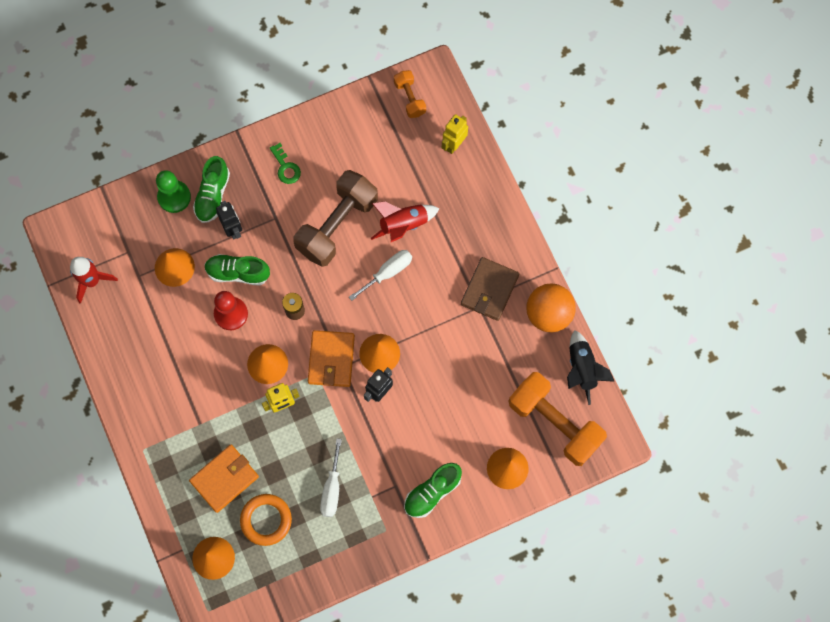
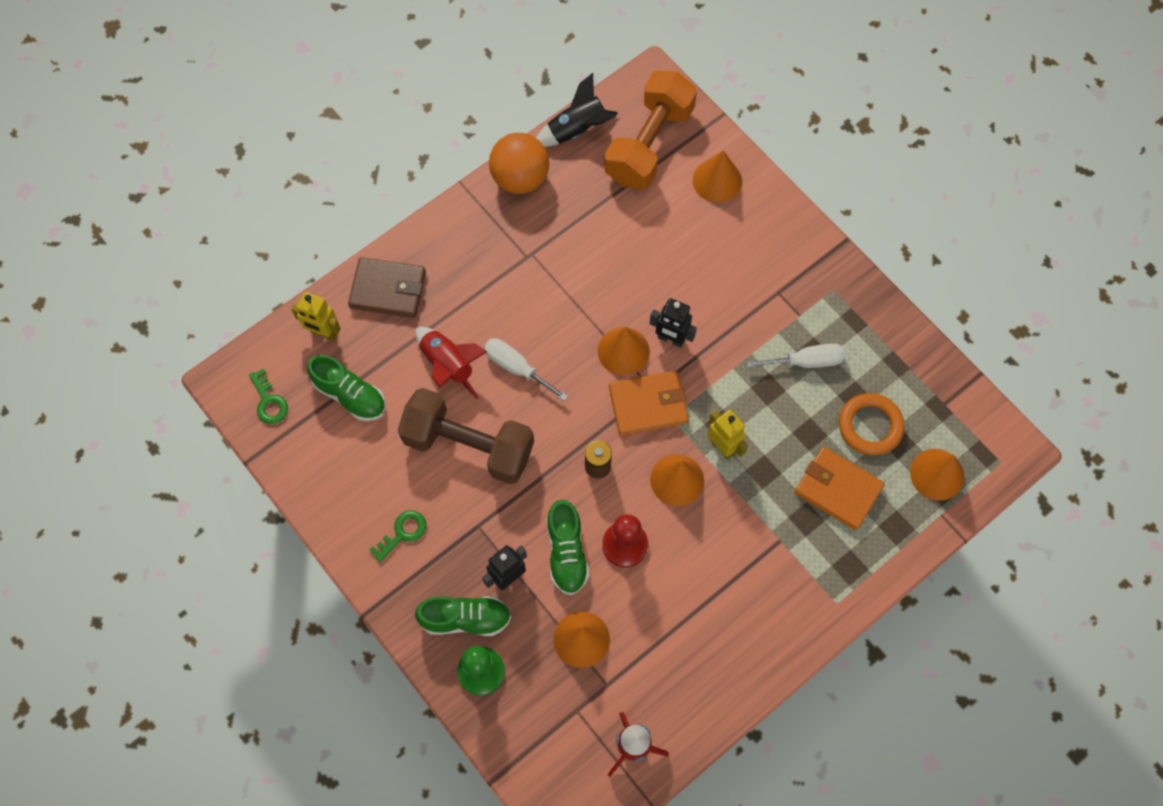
camera: 105 degrees left, 5 degrees down
orange dumbbell [394,70,426,118] -> green key [249,368,288,424]
green shoe [404,463,462,518] -> green shoe moved to [307,355,386,421]
brown wallet [461,257,519,321] -> brown wallet moved to [348,257,426,318]

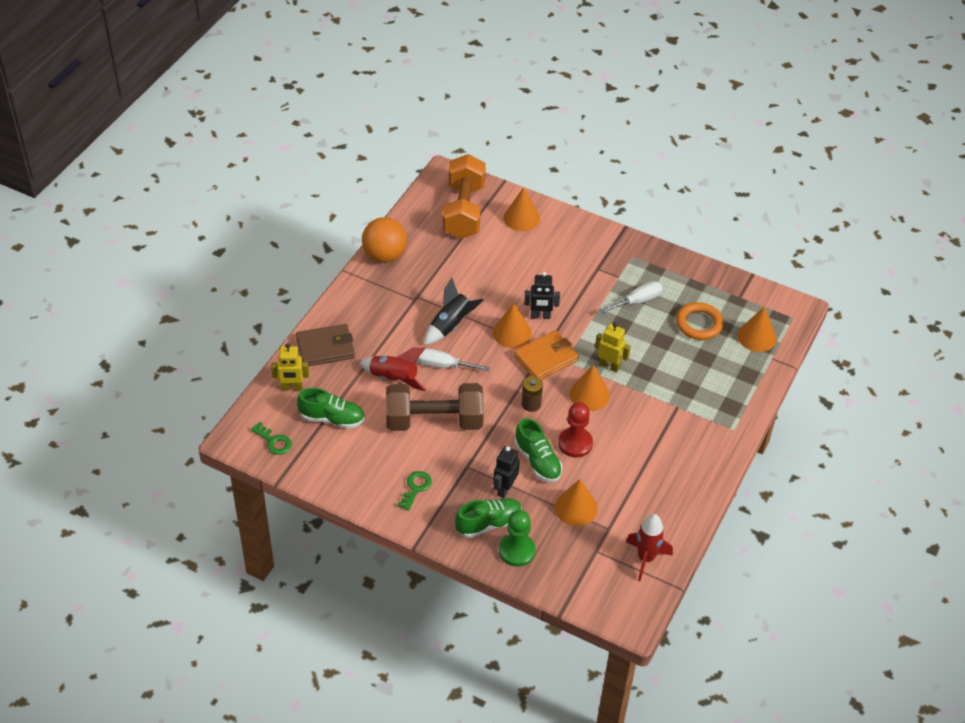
camera: 25 degrees left, 20 degrees down
black rocket [536,73,618,147] -> black rocket moved to [424,278,483,345]
orange wallet [795,447,885,530] -> none

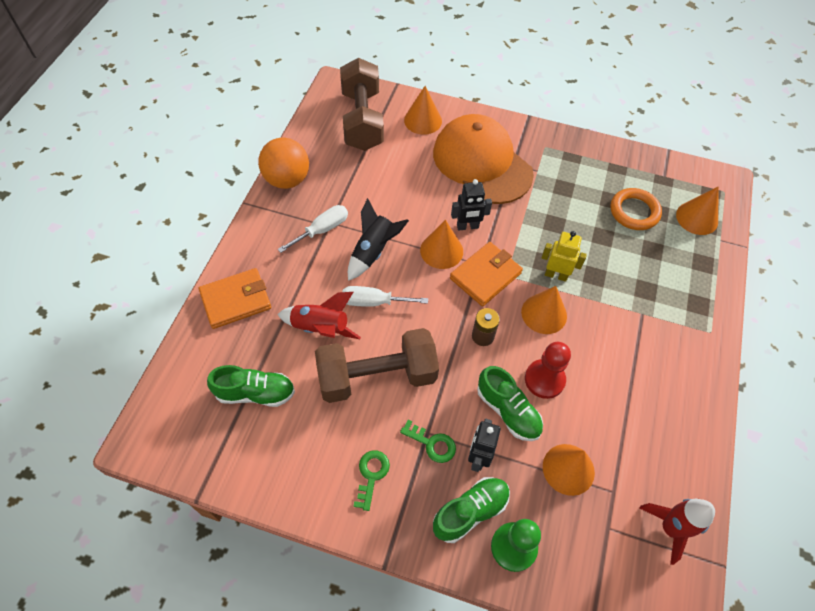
camera: 10 degrees left, 10 degrees up
green key [251,422,292,455] -> green key moved to [400,420,456,463]
yellow robot [271,343,309,390] -> none
brown wallet [296,324,355,366] -> orange wallet [199,268,271,329]
orange dumbbell [443,154,486,239] -> brown dumbbell [340,58,384,151]
white screwdriver [599,281,663,314] -> white screwdriver moved to [278,205,348,253]
none -> orange cap [433,114,534,204]

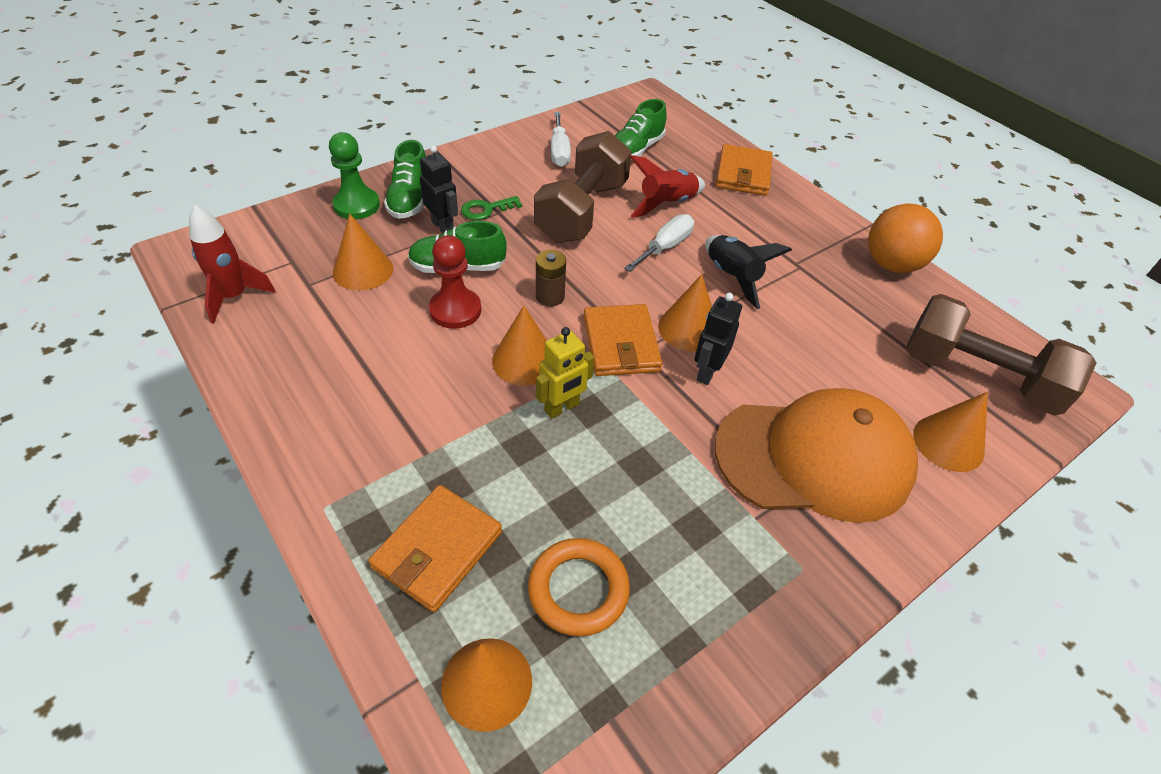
camera: 125 degrees right, 10 degrees down
white screwdriver [278,205,348,253] -> white screwdriver moved to [551,112,571,167]
green key [353,450,390,511] -> none
none -> orange wallet [368,485,502,612]

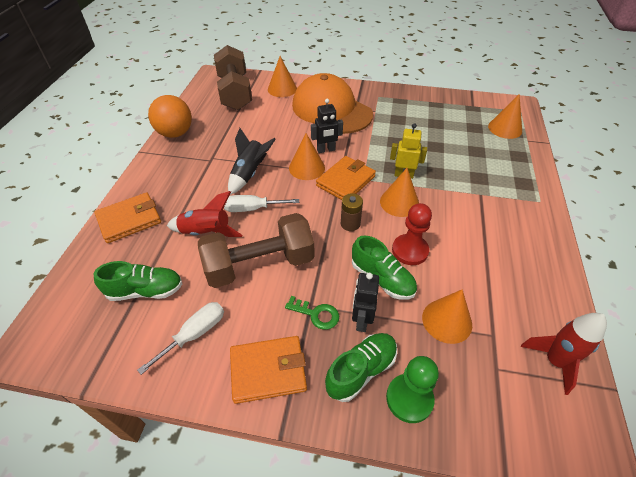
camera: 130 degrees left, 0 degrees up
orange wallet [368,485,502,612] -> orange wallet moved to [230,336,307,404]
orange ring [528,538,630,637] -> none

